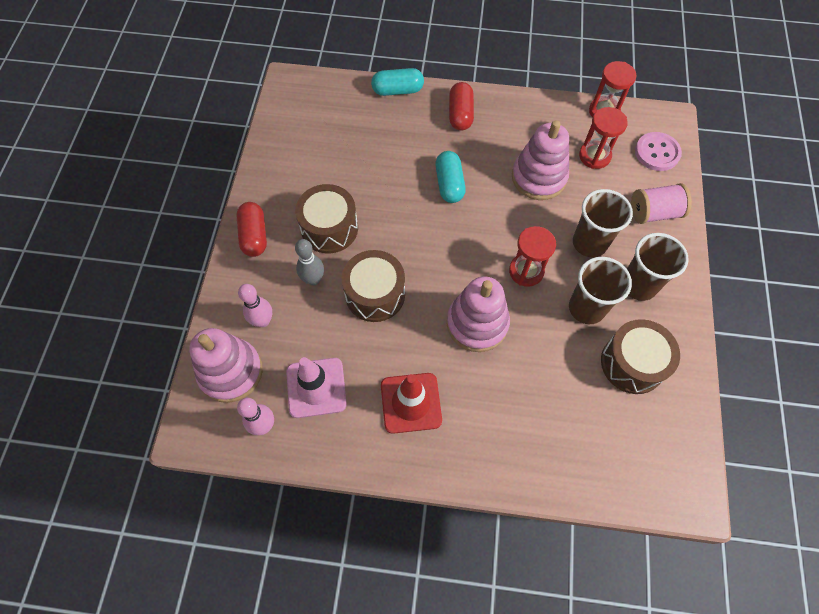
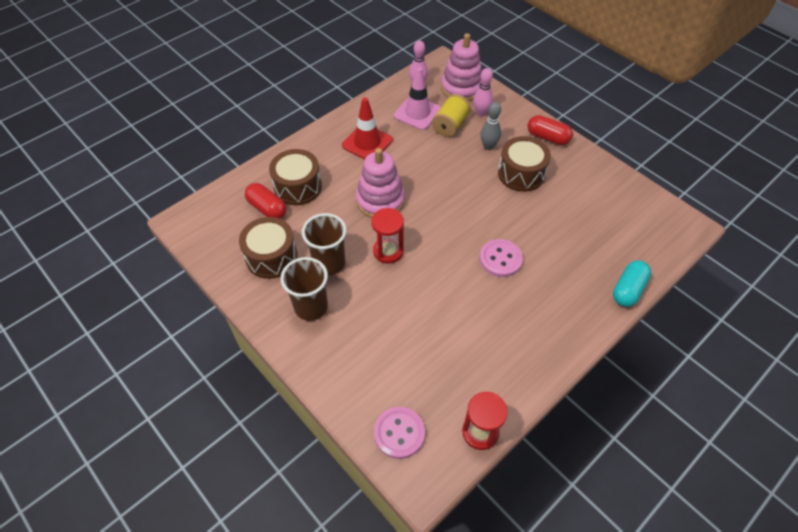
camera: 130 degrees right, 10 degrees down
brown drum [342,250,405,322] -> brown drum moved to [269,149,322,205]
turquoise capsule [435,151,466,203] -> pink button [480,239,523,277]
red capsule [449,82,474,131] -> red capsule moved to [245,183,286,219]
pink stacking toy [512,120,569,200] -> none
brown cup [573,189,633,258] -> none
red hourglass [579,107,628,169] -> none
pink spool [631,183,692,224] -> none
none -> yellow spool [432,94,470,137]

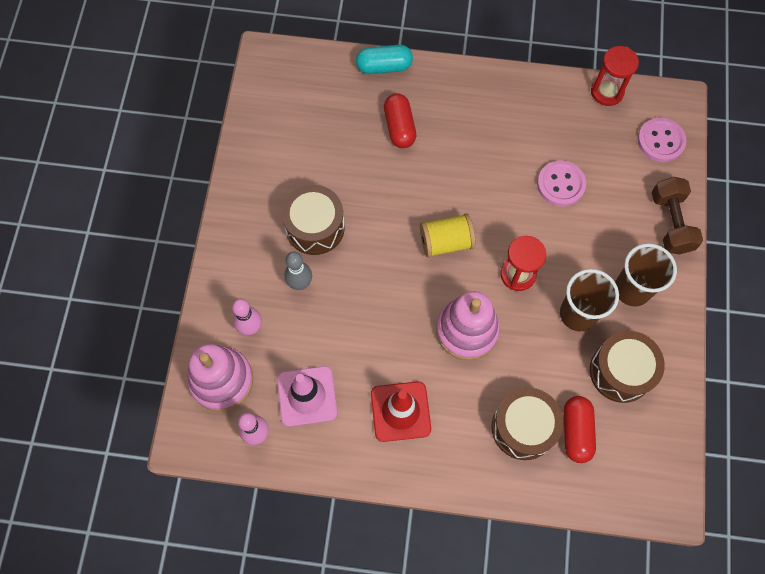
camera: 130 degrees left, 15 degrees up
yellow spool [432,94,470,137] -> yellow spool moved to [420,213,475,258]
pink button [480,239,523,277] -> pink button moved to [537,161,586,206]
red capsule [528,115,573,145] -> red capsule moved to [384,93,416,148]
none -> brown dumbbell [652,177,703,255]

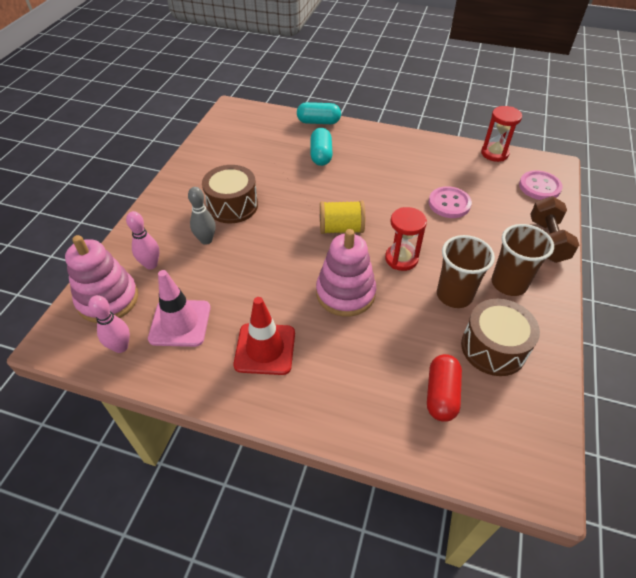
camera: 10 degrees right, 20 degrees down
red capsule [384,93,416,148] -> turquoise capsule [310,128,333,166]
brown drum [491,388,564,460] -> none

